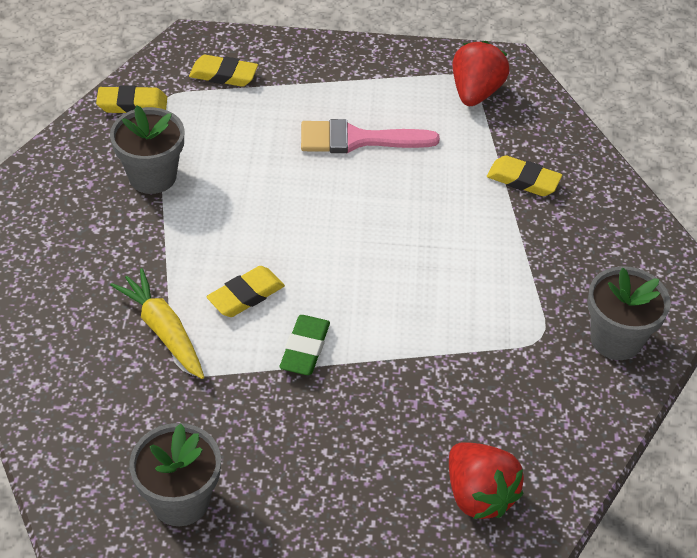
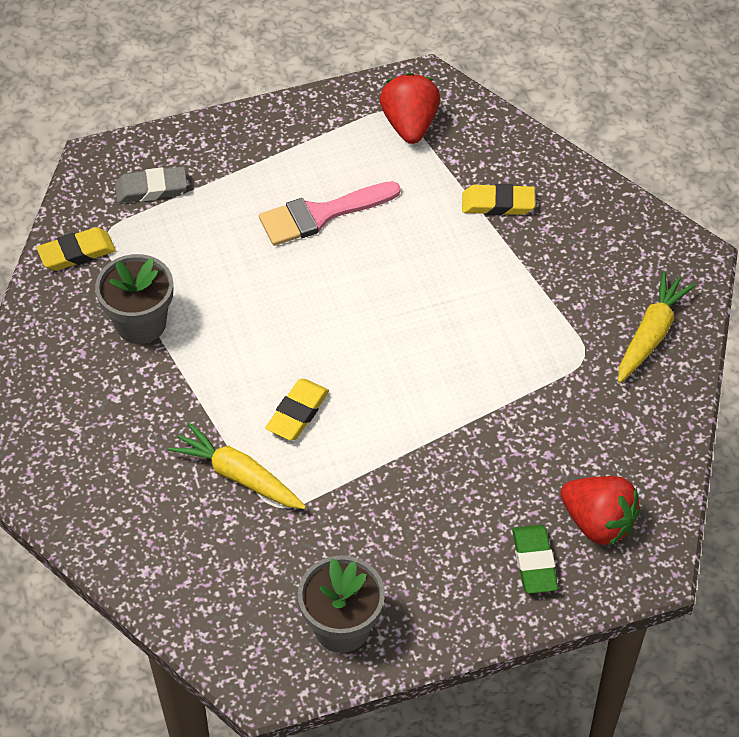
camera: 20 degrees left, 5 degrees up
yellow eraser [189,55,258,87] -> grey eraser [115,167,187,203]
green eraser [280,315,330,375] -> green eraser moved to [512,525,558,594]
grey flower pot [587,266,671,360] -> yellow carrot [618,271,696,383]

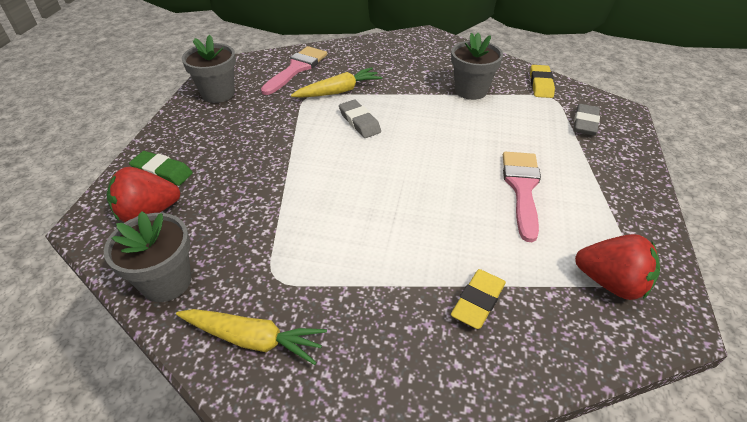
camera: 120 degrees right, 10 degrees down
yellow eraser [265,379,329,441] -> grey eraser [339,100,381,138]
yellow carrot [618,271,696,383] -> yellow carrot turned 45 degrees counterclockwise [176,309,327,365]
none -> grey flower pot [104,211,191,302]
none -> pink brush [261,46,327,95]

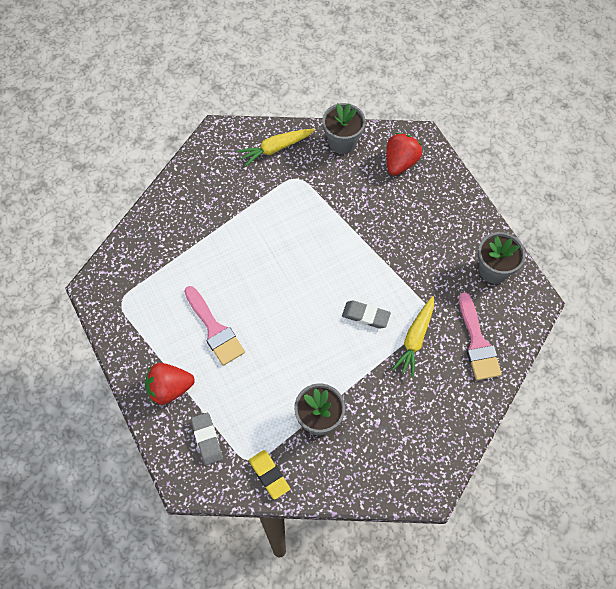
camera: 140 degrees right, 20 degrees up
green eraser [129,151,193,186] -> none
yellow eraser [451,269,506,329] -> none
red strawberry [575,234,660,300] -> red strawberry moved to [145,363,195,405]

